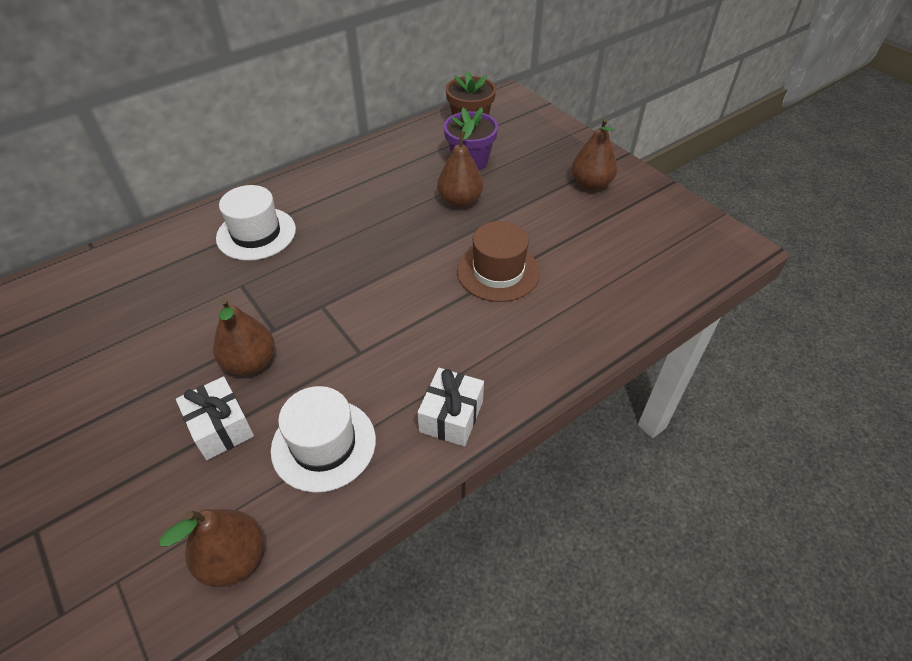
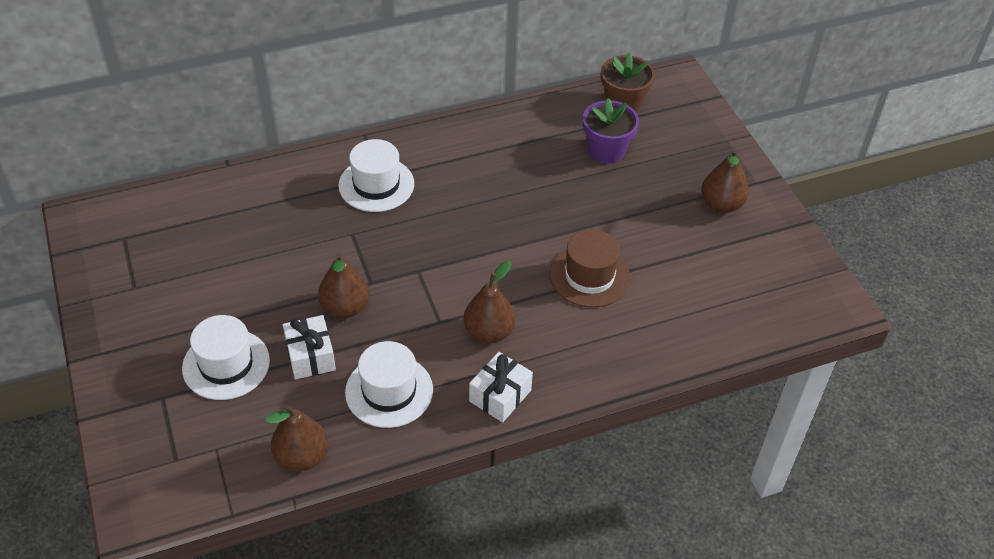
camera: 15 degrees right, 0 degrees up
brown pear [437,119,483,208] -> brown pear moved to [464,260,515,343]
none -> white hat [182,315,270,400]

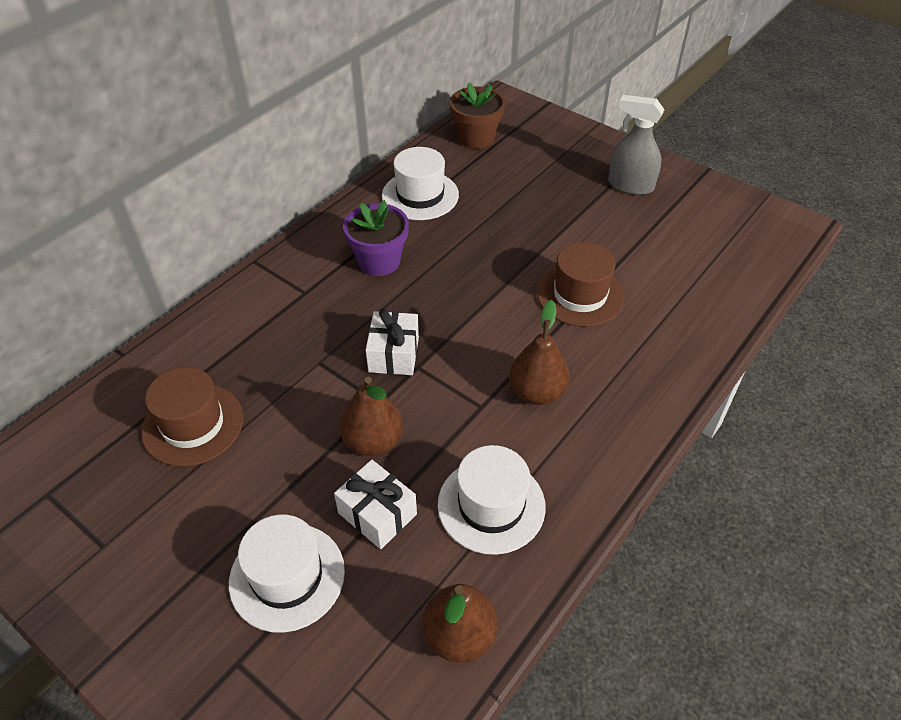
camera: 30 degrees left, 0 degrees up
white hat [338,139,414,212] -> white hat moved to [382,147,459,220]
white gift [469,352,533,423] -> white gift moved to [365,309,419,375]
purple flower pot [583,98,639,163] -> purple flower pot moved to [343,200,409,276]
brown pear [701,149,749,213] -> grey spray bottle [608,95,664,195]
none -> brown hat [141,367,243,467]

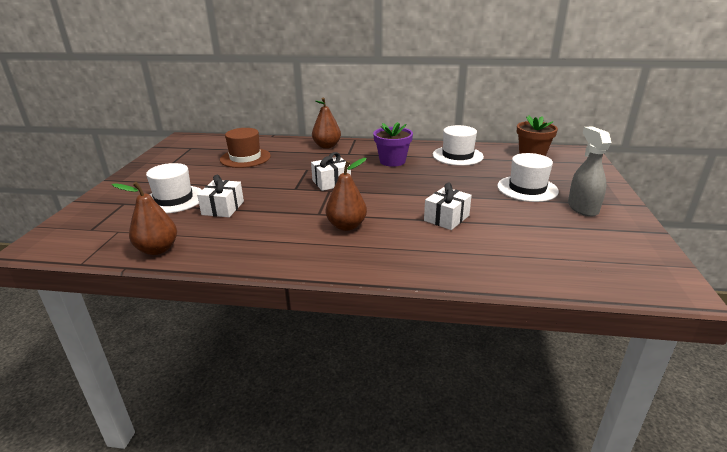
camera: 60 degrees right, 20 degrees down
brown pear [340,377,403,456] -> brown pear moved to [312,98,341,149]
white hat [438,445,546,555] -> white hat moved to [497,153,559,202]
brown hat [537,242,624,327] -> white gift [424,183,472,230]

